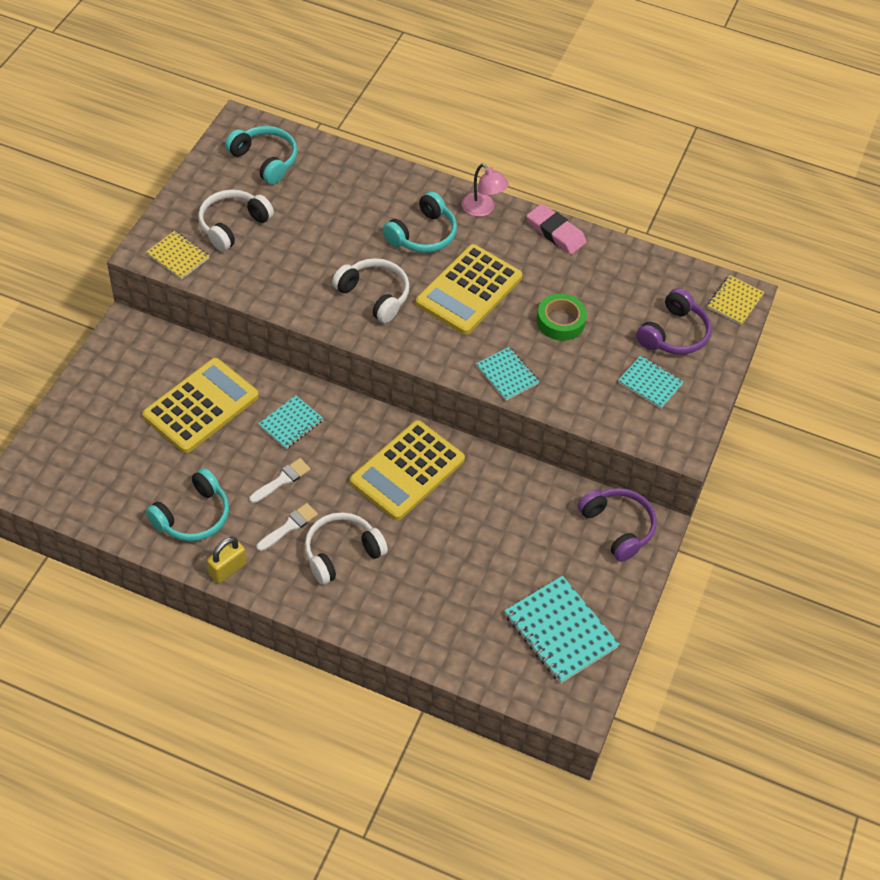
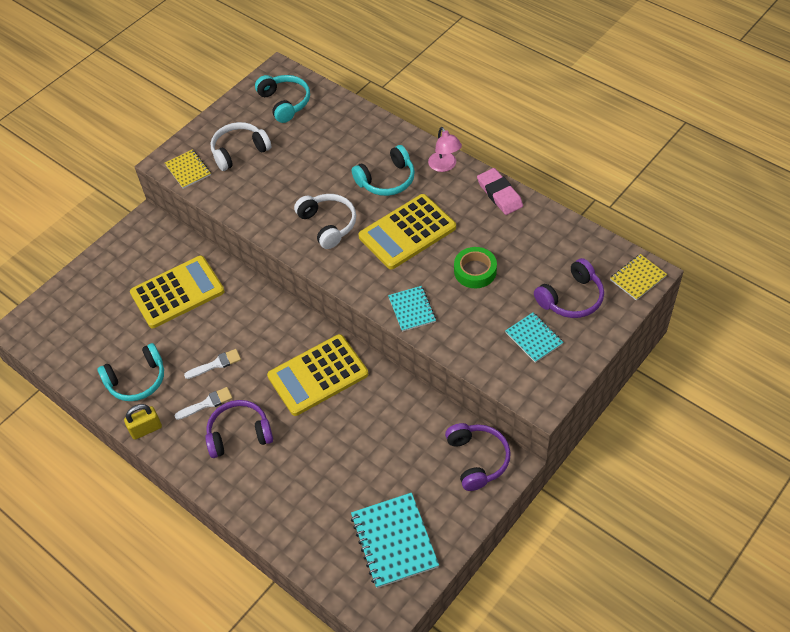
camera: 25 degrees right, 0 degrees up
turquoise notebook [258,395,323,449] -> none
white headphones [305,512,388,585] -> purple headphones [205,400,273,458]

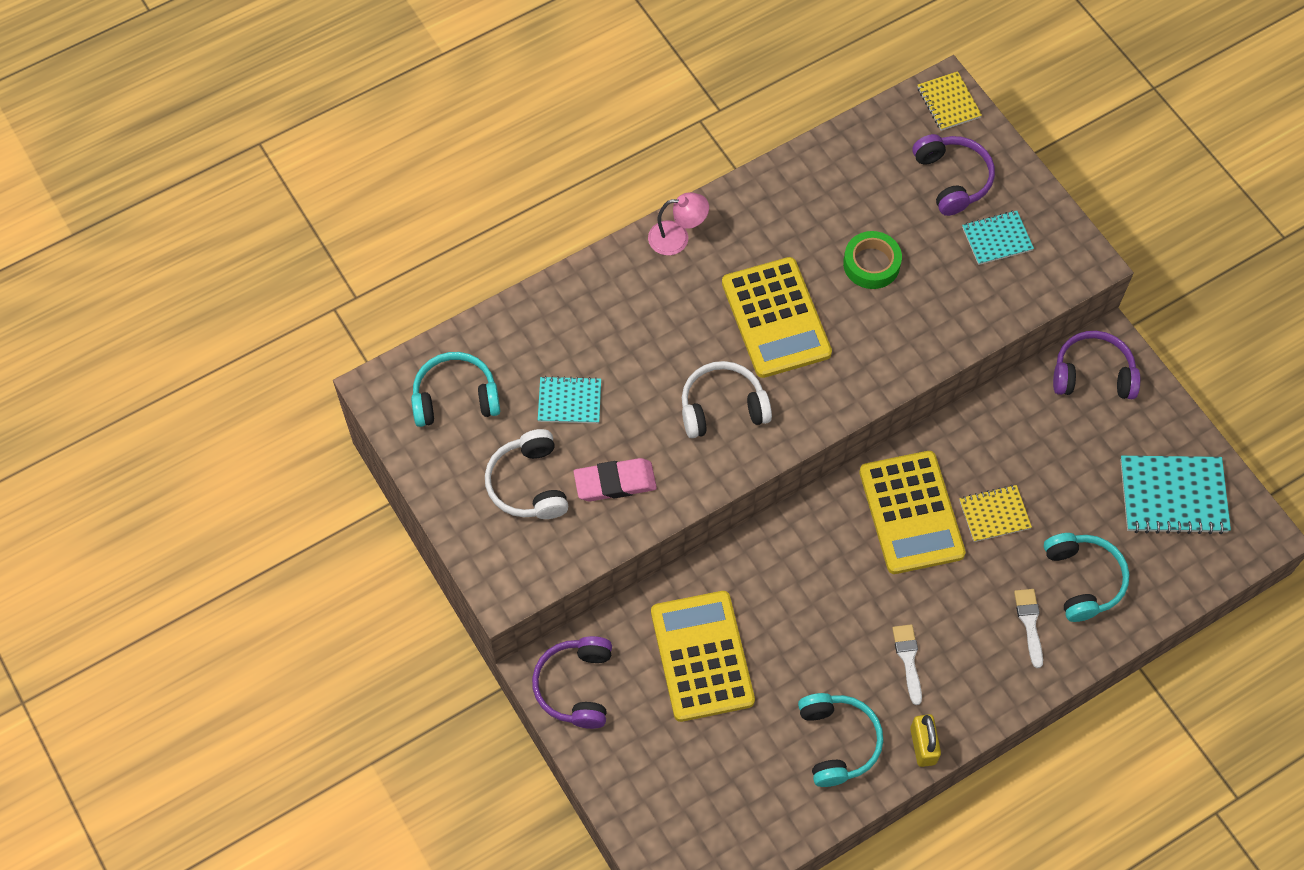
camera: 75 degrees left, 10 degrees up
yellow notebook [165,149,211,189] -> yellow notebook moved to [959,485,1032,542]
white brush [184,349,241,379] -> white brush moved to [1014,589,1043,668]
purple headphones [205,400,273,458] -> purple headphones moved to [532,636,612,729]
turquoise headphones [352,145,415,196] -> turquoise headphones moved to [1044,533,1130,622]
turquoise notebook [388,286,436,332] -> turquoise notebook moved to [538,376,601,423]
pink eraser [477,168,523,215] -> pink eraser moved to [574,458,657,501]

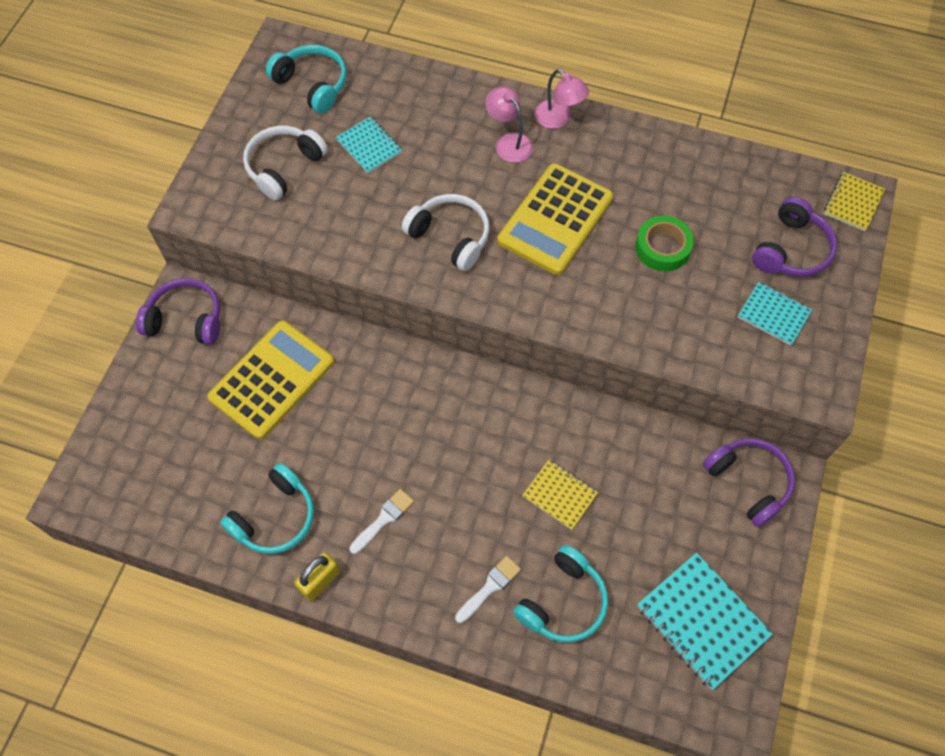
camera: 50 degrees right, 0 degrees up
purple headphones [532,636,612,729] -> purple headphones turned 45 degrees clockwise [136,278,220,345]
pink eraser [574,458,657,501] -> none
yellow calculator [859,451,966,574] -> none
none -> pink lamp [485,87,533,163]

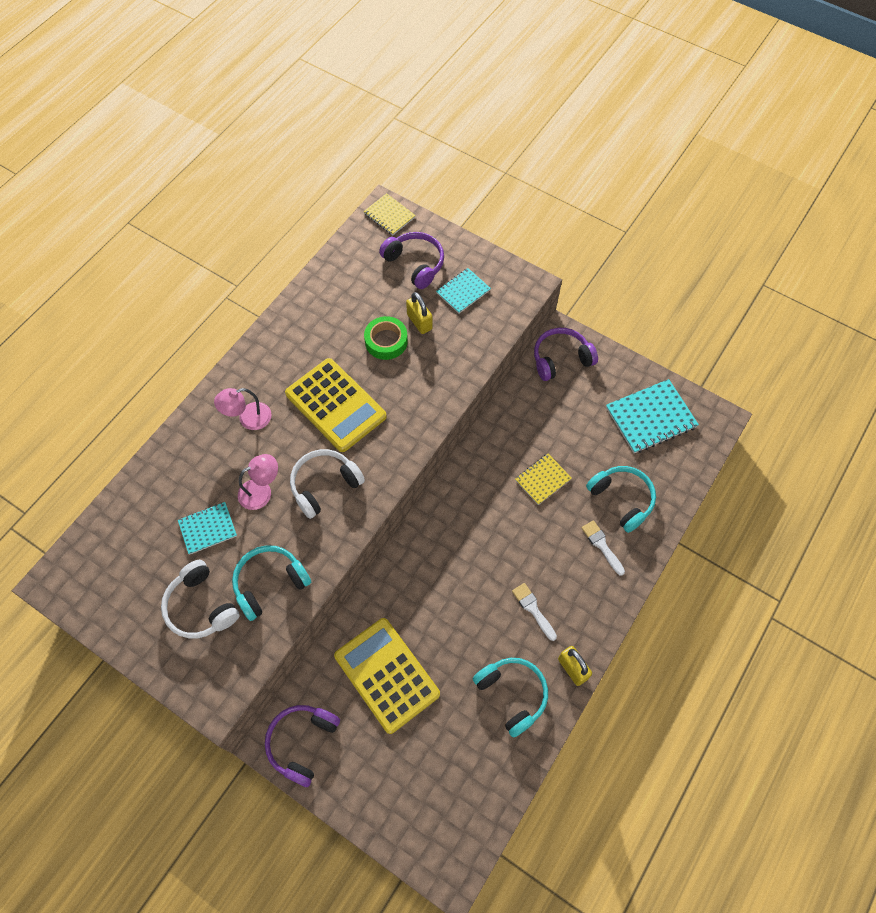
camera: 75 degrees left, 0 degrees up
turquoise headphones [266,45,347,113] -> turquoise headphones moved to [232,545,311,621]
pink lamp [534,69,589,129] -> pink lamp moved to [238,454,278,510]
none -> yellow padlock [406,292,433,334]

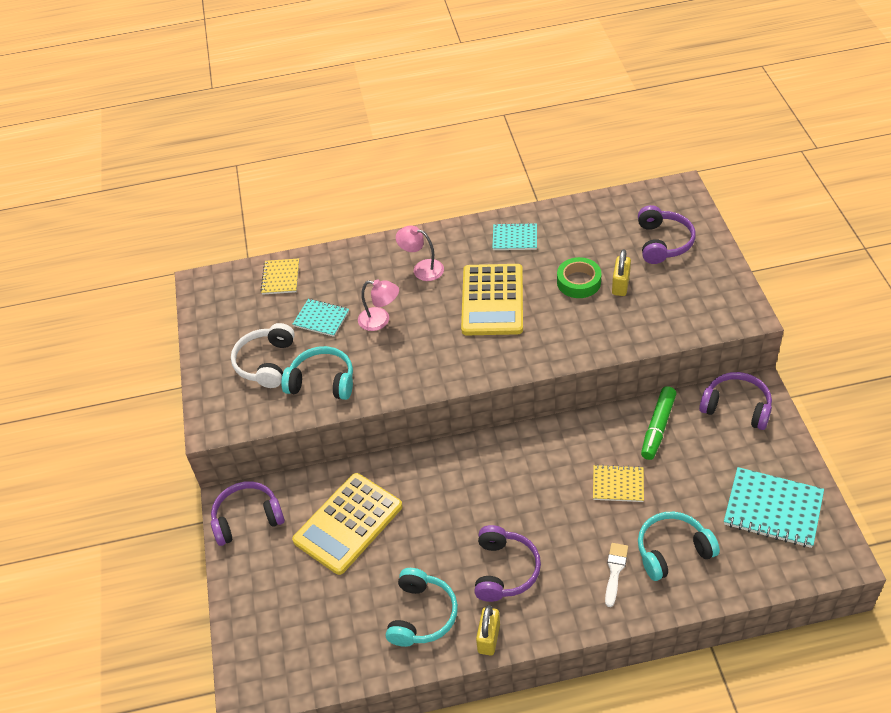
camera: 50 degrees right, 15 degrees down
white headphones [290,449,365,519] -> none
yellow calculator [334,618,440,734] -> yellow calculator turned 150 degrees counterclockwise [292,473,403,575]
yellow notebook [364,193,416,235] -> yellow notebook moved to [260,258,299,295]
turquoise notebook [436,268,491,313] -> turquoise notebook moved to [492,223,537,250]
white brush [512,583,557,641] -> purple headphones [474,525,541,602]
turquoise headphones [586,466,656,533] -> turquoise headphones turned 120 degrees counterclockwise [638,512,720,581]
none -> green marker [641,386,676,460]

